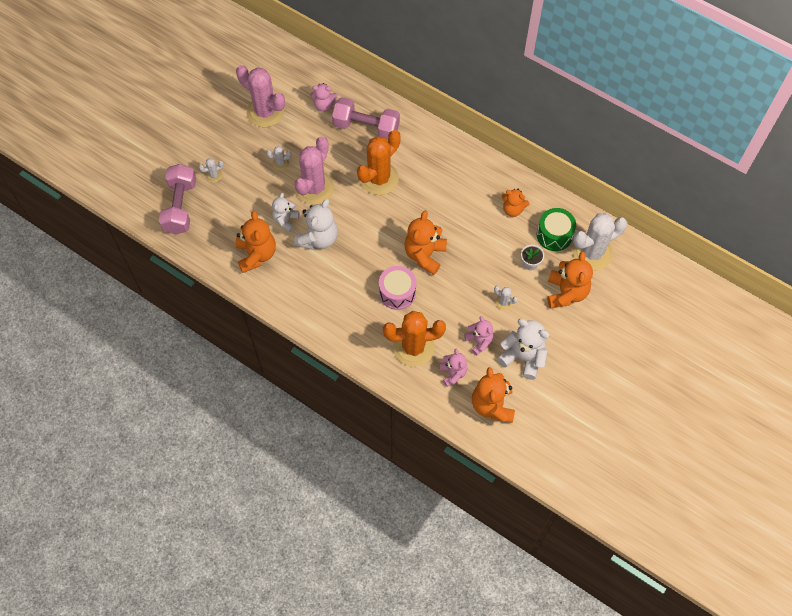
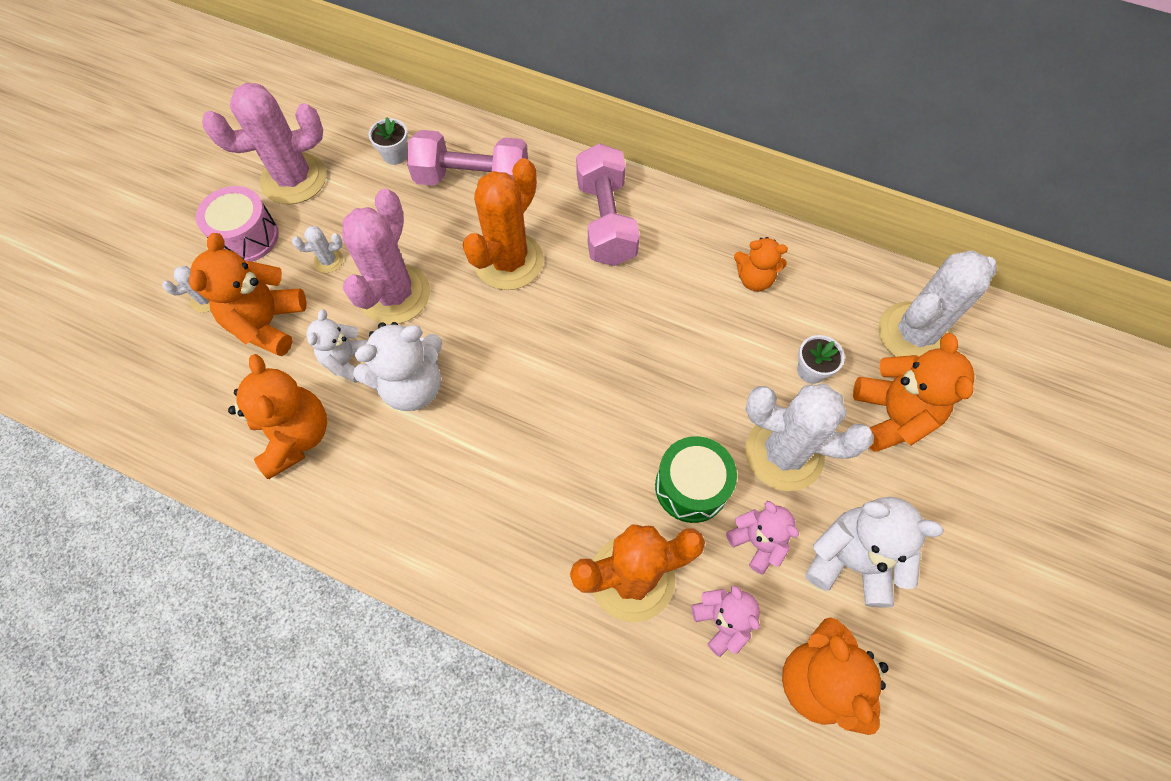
camera: 10 degrees left, 0 degrees up
pink dumbbell [159,164,196,234] -> pink dumbbell moved to [576,143,640,266]
pink cactus [236,65,285,127] -> pink cactus turned 45 degrees counterclockwise [202,83,327,205]
white teddy bear [294,199,338,250] -> white teddy bear turned 45 degrees clockwise [353,322,442,411]
pink teddy bear [310,83,338,112] -> white flower pot [368,117,408,165]
pink drum [379,266,416,310] -> pink drum moved to [196,186,279,262]
orange teddy bear [404,211,447,275] -> orange teddy bear moved to [189,233,307,356]
white cactus [494,286,518,310] -> white cactus [745,384,874,491], size x2.34
green drum [537,208,576,251] -> green drum moved to [655,436,737,523]

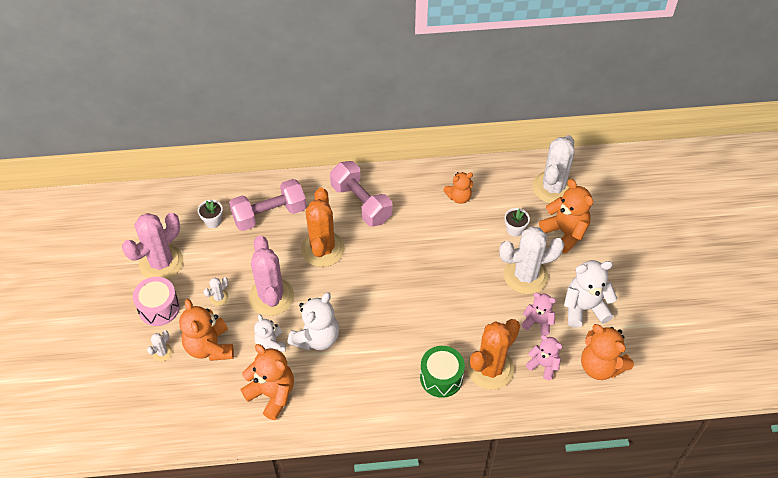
camera: 30 degrees left, 10 degrees down
green drum [655,436,737,523] -> green drum moved to [420,346,465,398]

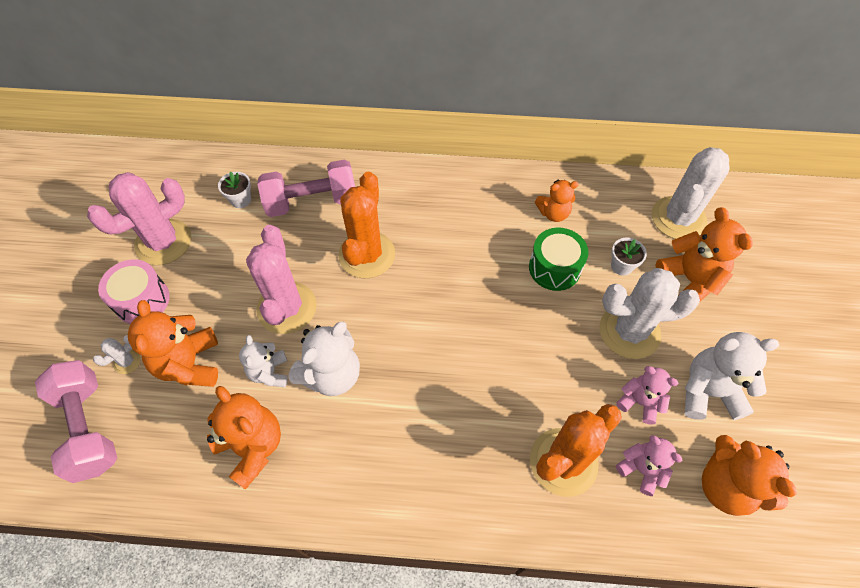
camera: 10 degrees right, 5 degrees up
white cactus [203,277,229,306] -> none
pink dumbbell [330,161,393,227] -> pink dumbbell moved to [35,360,117,483]
green drum [420,346,465,398] -> green drum moved to [529,228,589,291]

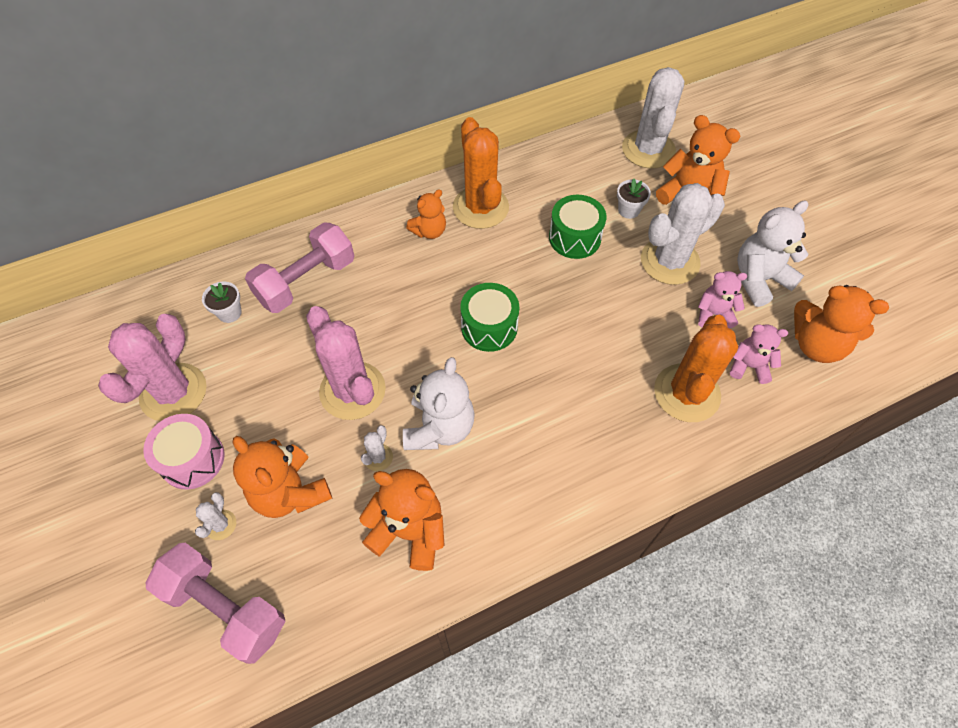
camera: 30 degrees left, 0 degrees up
white teddy bear [239,335,288,387] -> white cactus [361,425,393,471]
orange cactus [338,172,395,278] -> orange cactus moved to [453,117,509,229]
orange teddy bear [535,180,579,222] -> orange teddy bear moved to [406,189,446,239]
none -> green drum [460,283,519,352]

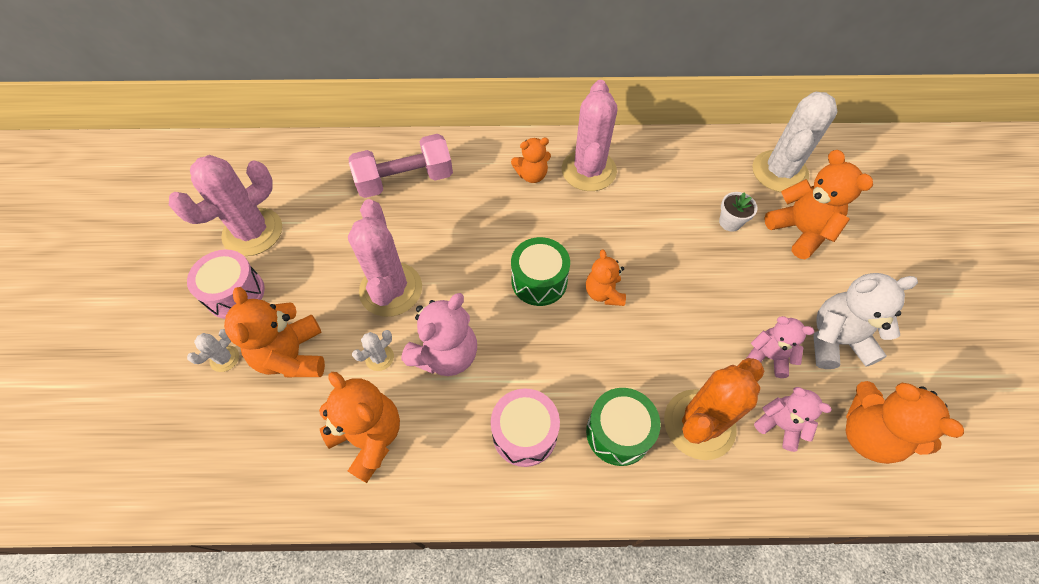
camera: 25 degrees right, 0 degrees up
pink dumbbell [146,543,285,664] -> none
white flower pot [202,282,242,323] -> none
white teddy bear [403,357,475,450] -> pink teddy bear [401,293,477,376]
orange cactus [453,117,509,229] -> pink cactus [562,80,618,191]
green drum [549,195,606,259] -> green drum moved to [586,388,660,466]
white cactus [641,183,725,285] -> none
none -> pink drum [491,388,560,467]
none -> orange teddy bear [586,250,626,306]

